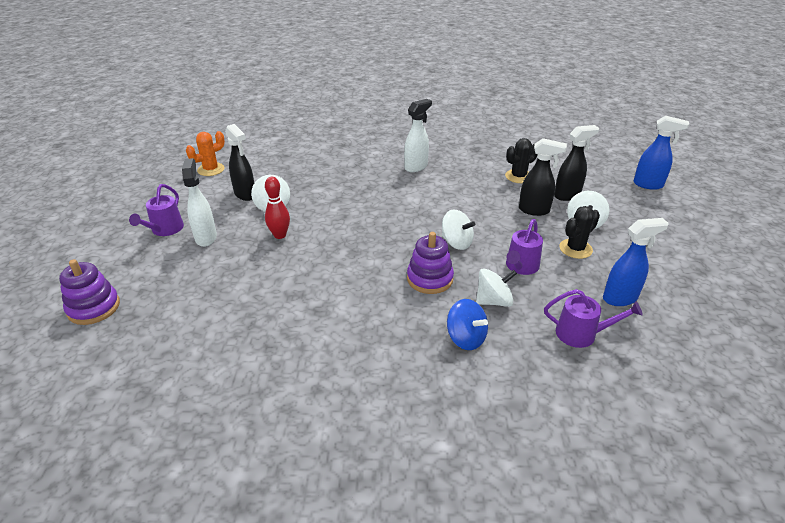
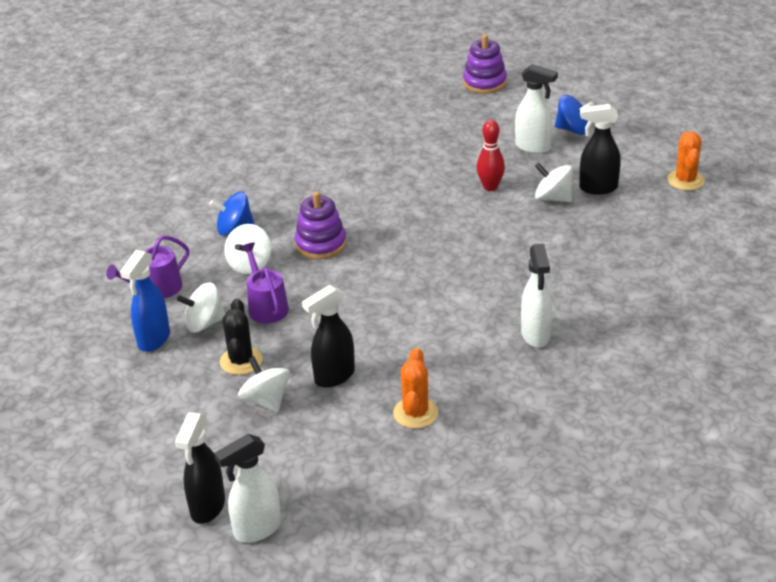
camera: 130 degrees right, 0 degrees up
purple watering can [129,184,184,236] -> blue spinning top [555,95,594,135]
white spinning top [442,209,475,250] -> white spinning top moved to [177,282,225,333]
black cactus [505,138,538,183] -> orange cactus [393,348,438,429]
black spray bottle [554,125,599,201] -> black spray bottle moved to [175,412,225,524]
blue spray bottle [634,116,689,190] -> white spray bottle [214,434,281,543]

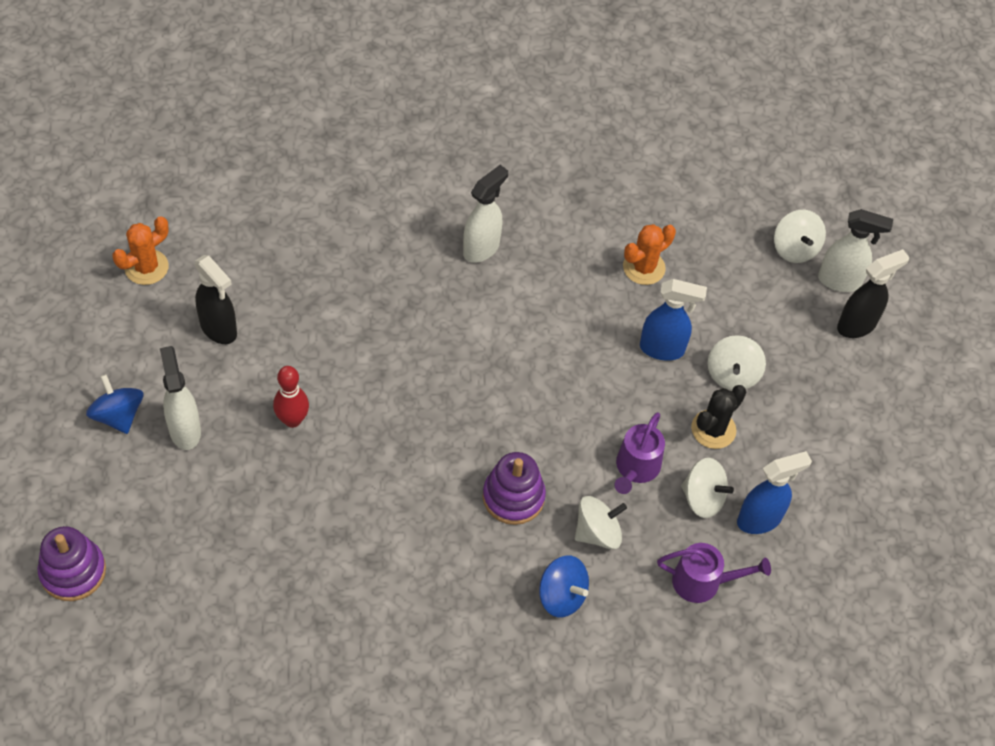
camera: 140 degrees left, 20 degrees up
black spray bottle [302,285,355,388] -> blue spray bottle [640,279,707,361]
white spinning top [535,163,573,202] -> white spinning top moved to [774,210,826,263]

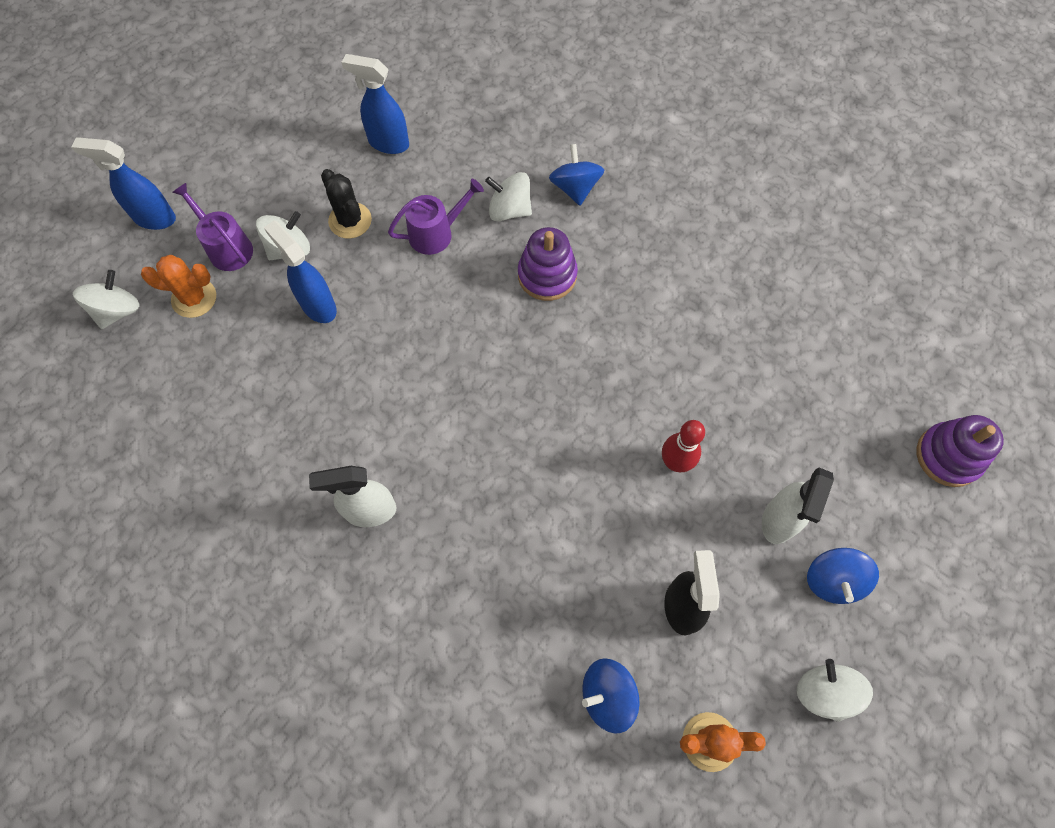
camera: 135 degrees left, 10 degrees up
orange cactus [623,224,676,285] -> orange cactus moved to [141,255,216,318]
purple watering can [657,543,771,603] -> purple watering can moved to [172,183,253,271]
white spinning top [681,458,734,518] -> white spinning top moved to [797,659,873,722]
black cactus [691,385,746,449] -> black cactus turned 60 degrees clockwise [321,169,372,239]
white spray bottle [818,209,893,292] -> none
black spray bottle [837,249,910,338] -> blue spray bottle [71,138,176,230]
none -> blue spinning top [582,658,640,734]

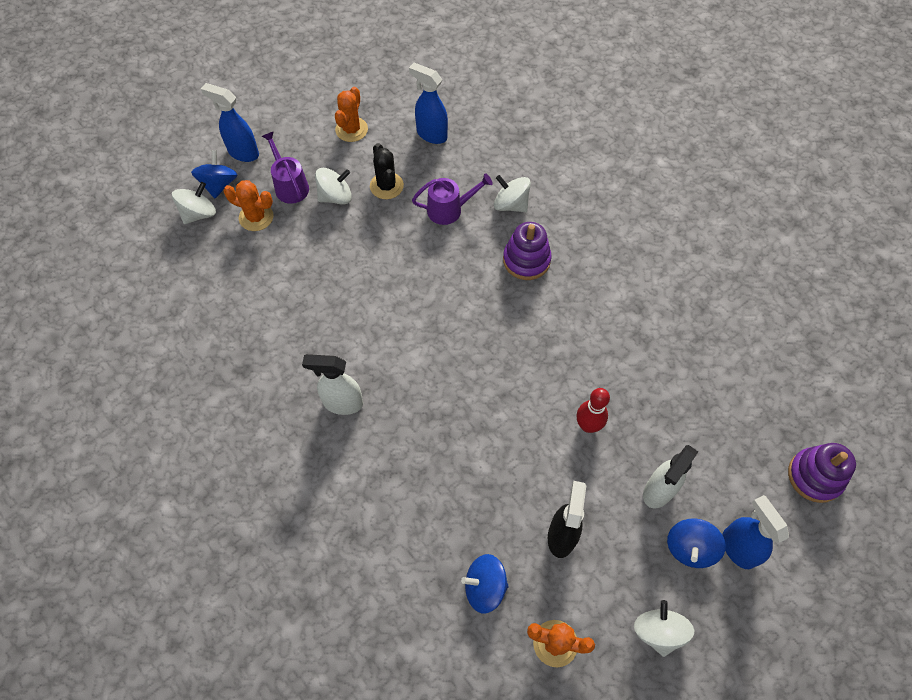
camera: 15 degrees right, 5 degrees down
blue spray bottle [264,221,337,323] -> blue spray bottle moved to [722,495,789,569]
blue spinning top [549,144,604,205] -> blue spinning top moved to [191,150,237,198]
none -> orange cactus [335,87,368,142]

